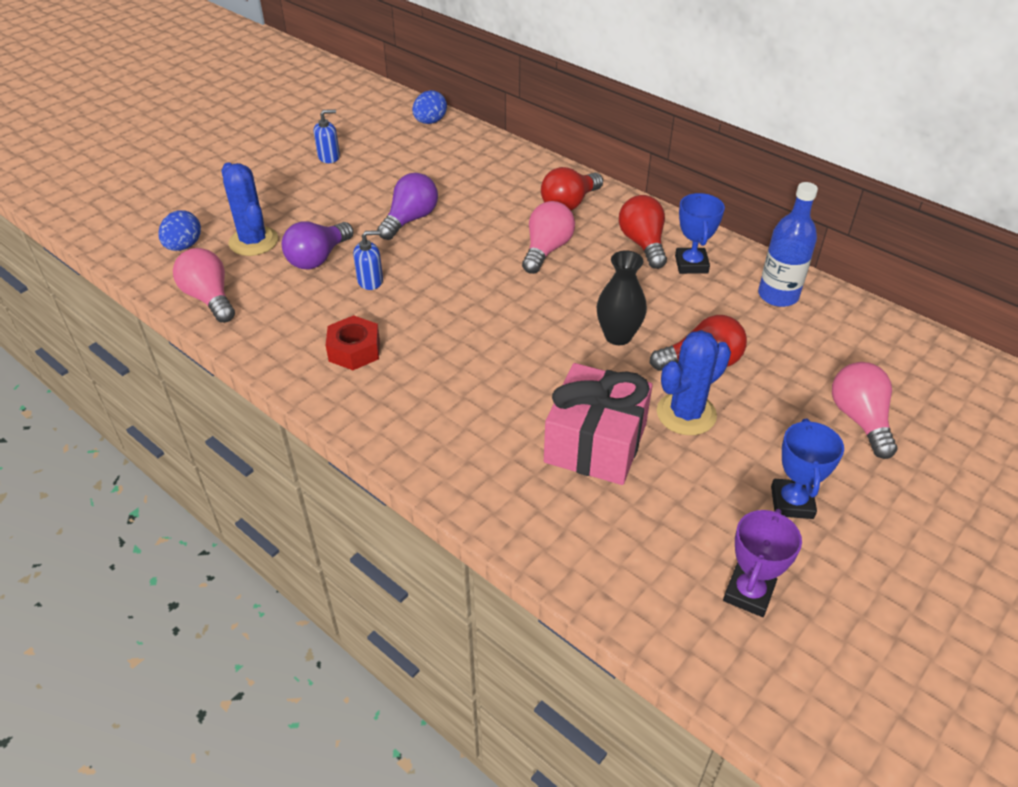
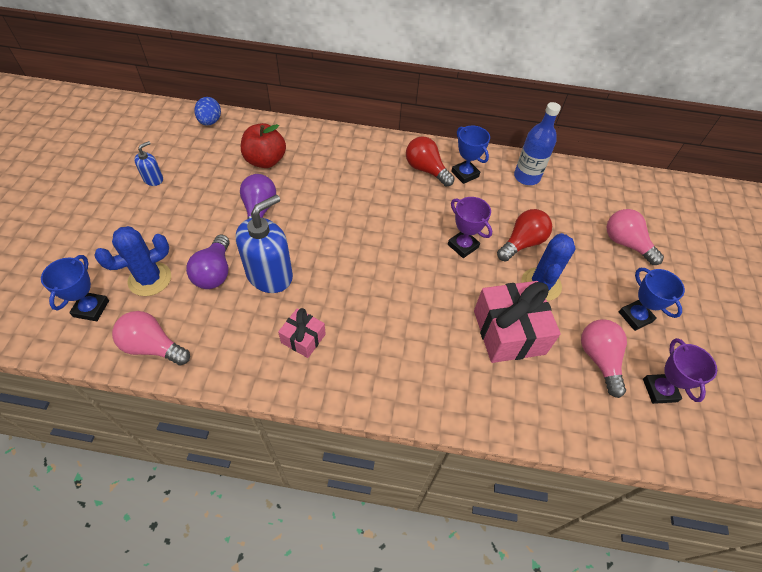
camera: 35 degrees left, 10 degrees up
blue egg [158,210,201,251] -> blue trophy [41,255,109,321]
blue cactus [222,163,278,256] -> blue cactus turned 60 degrees counterclockwise [94,226,171,296]
red nut [326,315,380,370] -> pink gift [278,308,326,358]
blue soap dispenser [353,230,383,290] -> blue soap dispenser [236,195,293,293], size x2.04
pink light bulb [522,201,575,274] -> pink light bulb moved to [581,319,627,398]
red light bulb [541,167,603,211] -> none
black vase [597,250,647,345] -> purple trophy [448,197,492,258]
none -> red apple [241,123,286,168]

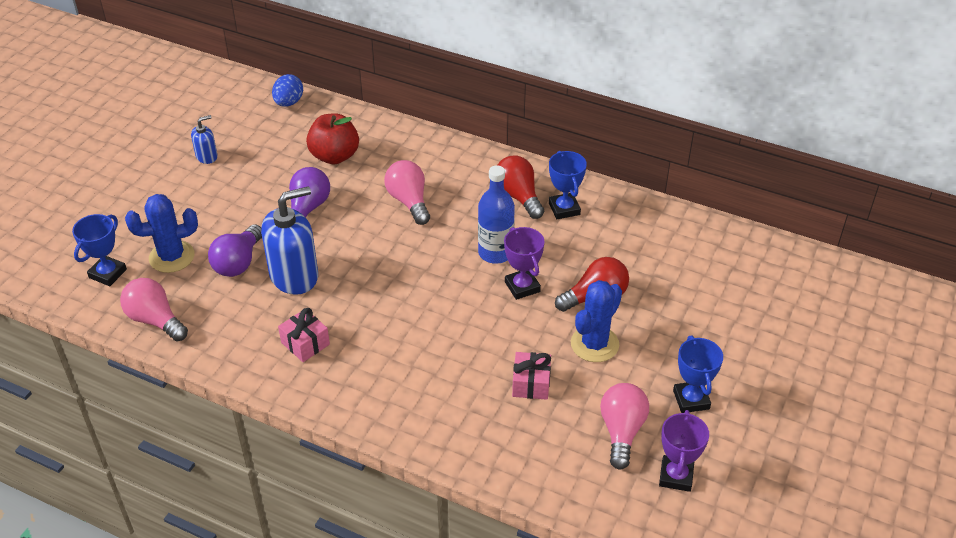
camera: 20 degrees right, 10 degrees down
pink gift [474,281,561,363] -> pink gift [512,352,551,400], size x0.53
blue bottle [514,102,561,185] -> blue bottle moved to [478,165,515,264]
pink light bulb [607,209,664,265] -> pink light bulb moved to [384,160,430,225]

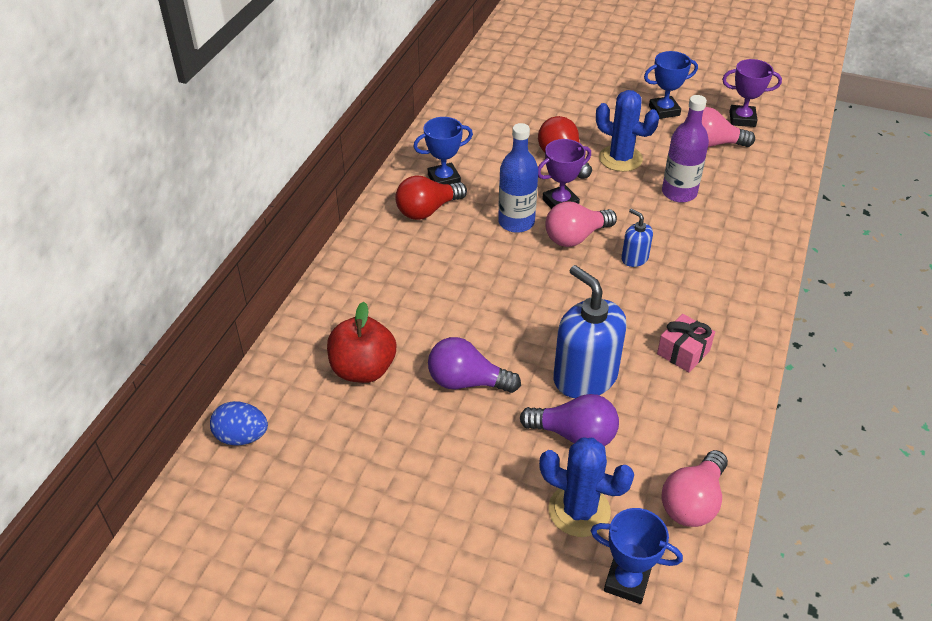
camera: 95 degrees left, 0 degrees up
blue cactus [125,194,198,273] -> blue cactus turned 45 degrees counterclockwise [539,438,634,537]
blue soap dispenser [191,115,218,164] -> blue soap dispenser moved to [621,208,653,267]
pink light bulb [384,160,430,225] -> pink light bulb moved to [545,201,617,247]
pink gift [512,352,551,400] -> purple bottle [662,95,709,203]

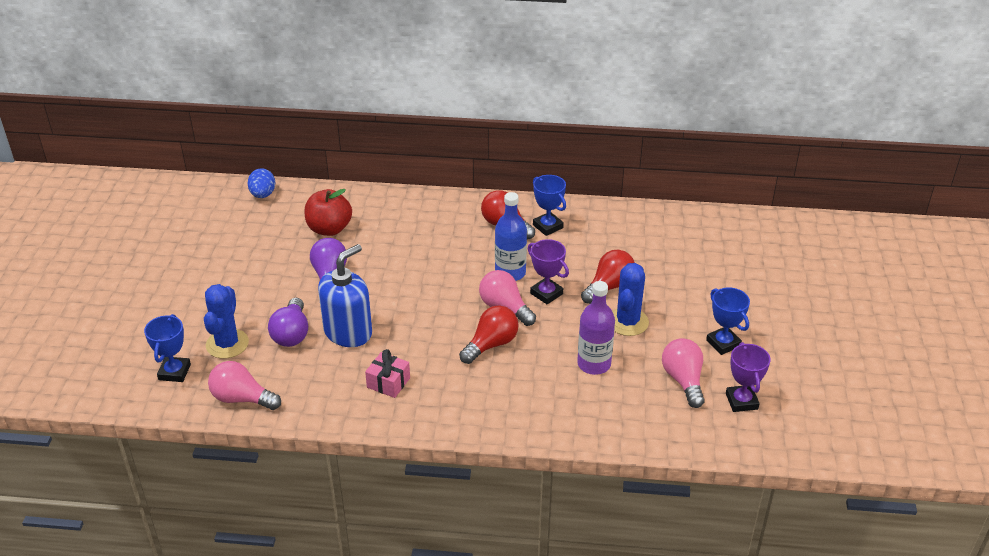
camera: 75 degrees right, 5 degrees down
blue soap dispenser [621,208,653,267] -> red light bulb [459,306,519,364]

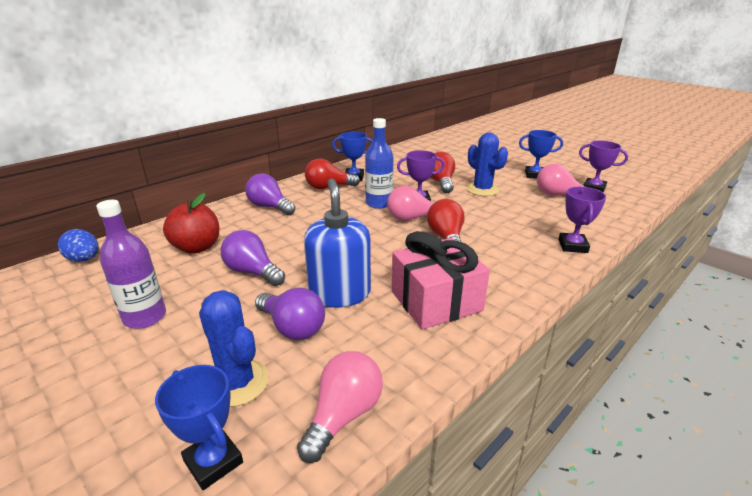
camera: 50 degrees left, 10 degrees down
pink light bulb [208,361,281,410] -> pink light bulb turned 150 degrees clockwise [297,351,383,463]
pink gift [365,349,410,398] -> pink gift [392,231,490,329], size x1.88
purple bottle [577,281,615,375] -> purple bottle moved to [96,200,166,329]
none -> purple light bulb [245,174,295,216]
none -> purple trophy [558,187,606,253]

